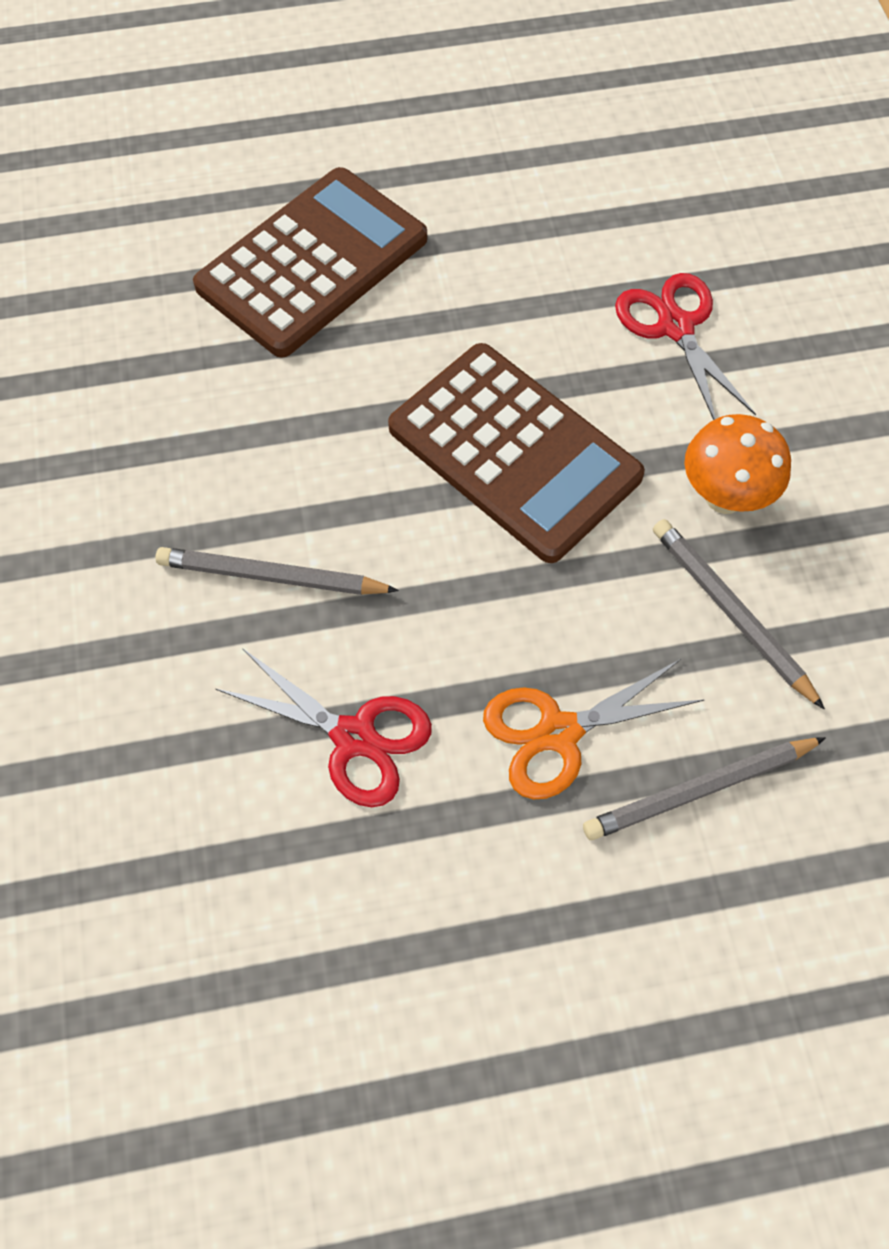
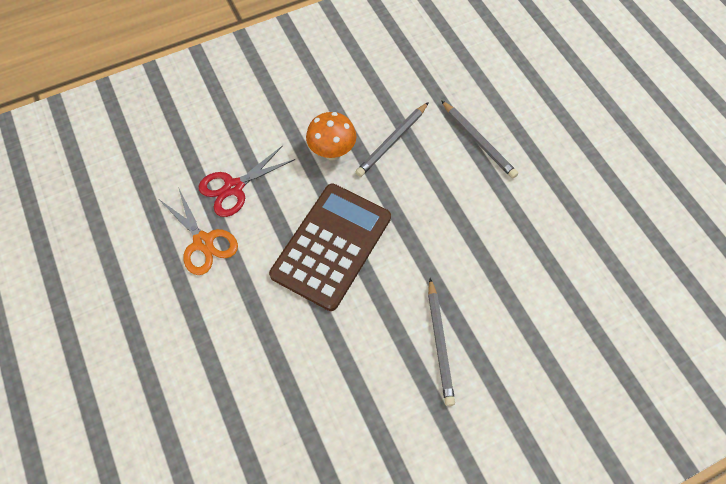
camera: 105 degrees left, 0 degrees up
brown calculator [193,167,427,357] -> none
red scissors [216,648,432,807] -> none
orange scissors [483,658,704,799] -> orange scissors moved to [160,187,238,275]

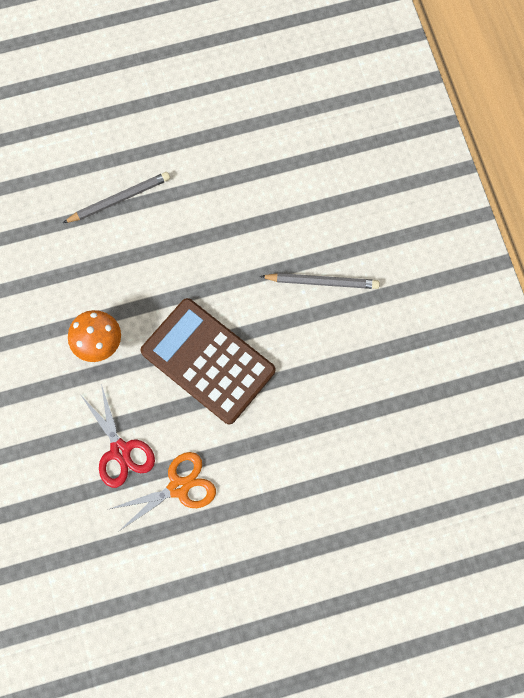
camera: 80 degrees left, 10 degrees up
grey pencil [356,102,429,177] -> none

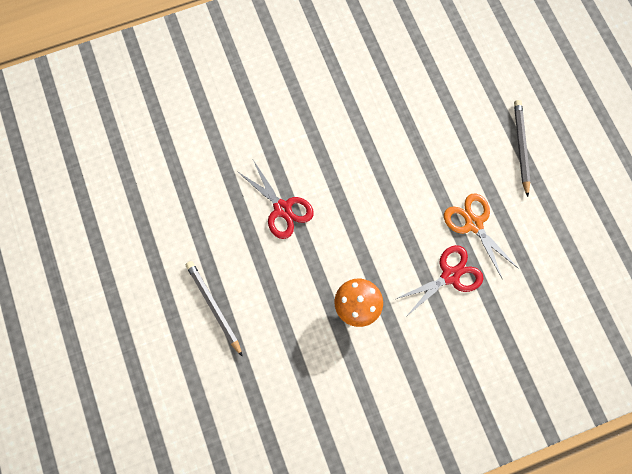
camera: 95 degrees left, 0 degrees up
brown calculator [140,298,276,424] -> none
grey pencil [260,273,380,289] -> grey pencil moved to [514,100,531,197]
none -> red scissors [238,160,314,239]

